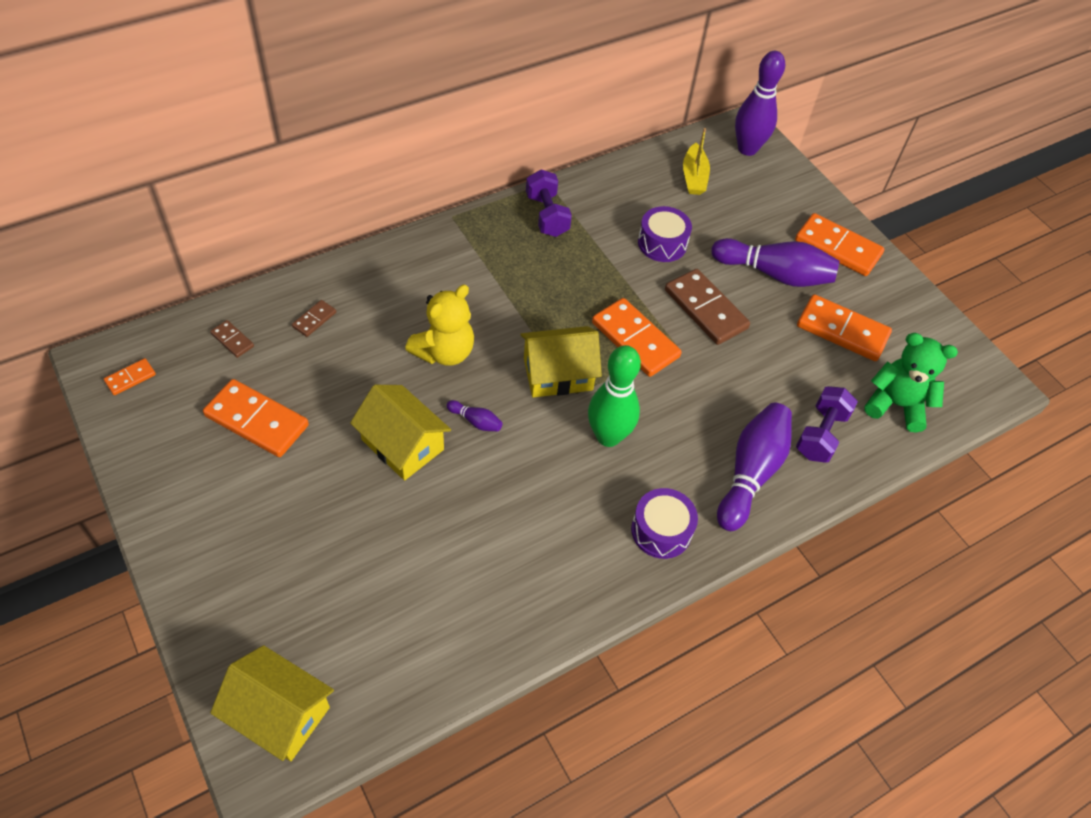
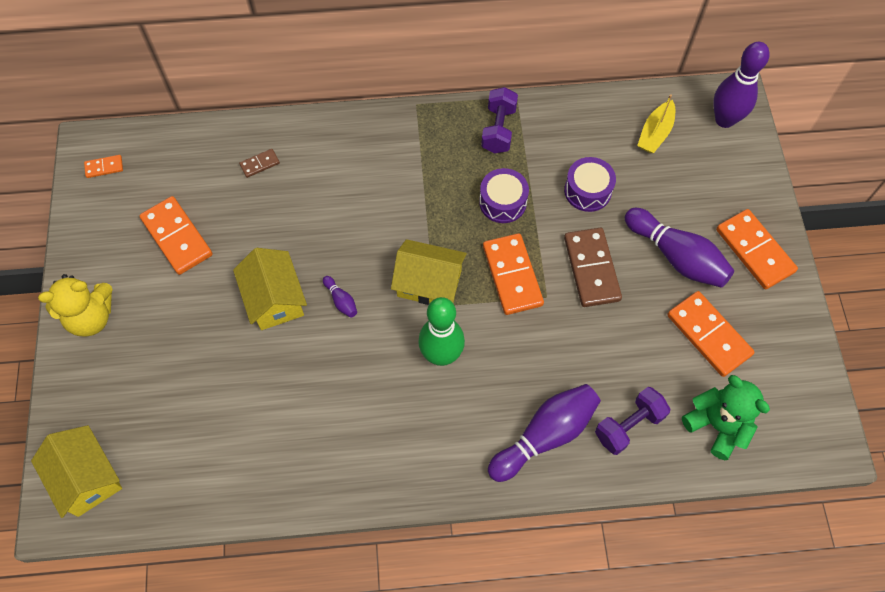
camera: 30 degrees right, 10 degrees up
brown domino [210,320,254,358] -> none
yellow teddy bear [405,285,474,366] -> yellow teddy bear moved to [38,274,113,336]
purple drum [631,488,698,559] -> purple drum moved to [479,168,529,223]

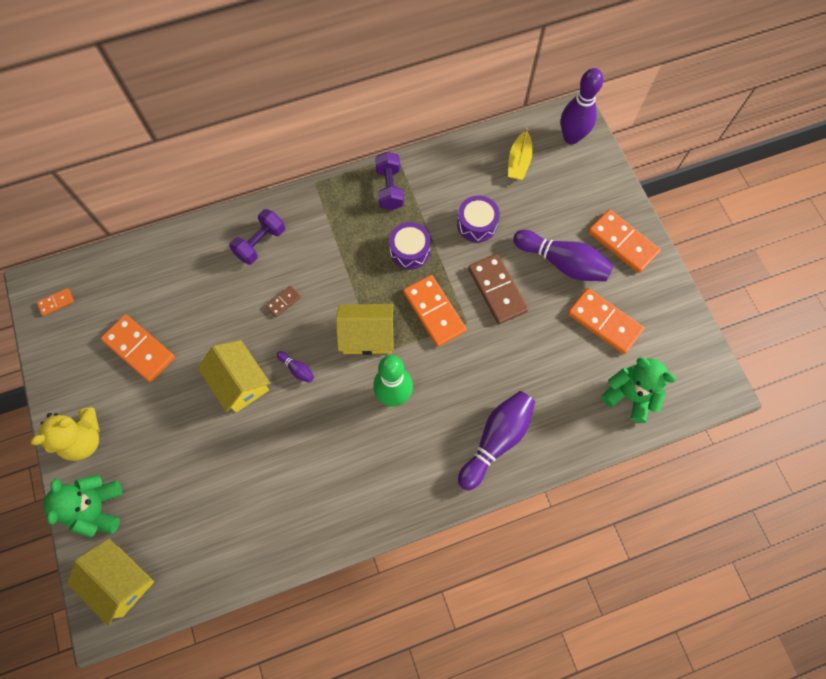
camera: 15 degrees left, 5 degrees up
brown domino [239,149,280,178] -> brown domino moved to [266,286,301,317]
purple dumbbell [595,387,670,455] -> purple dumbbell moved to [230,209,285,265]
none -> green teddy bear [43,474,122,538]

